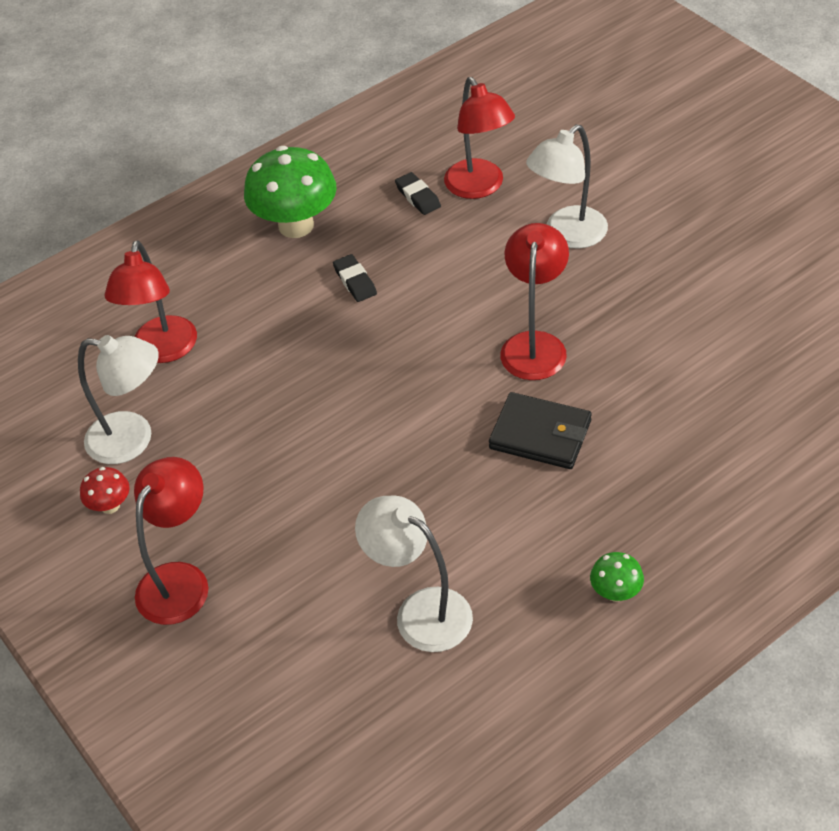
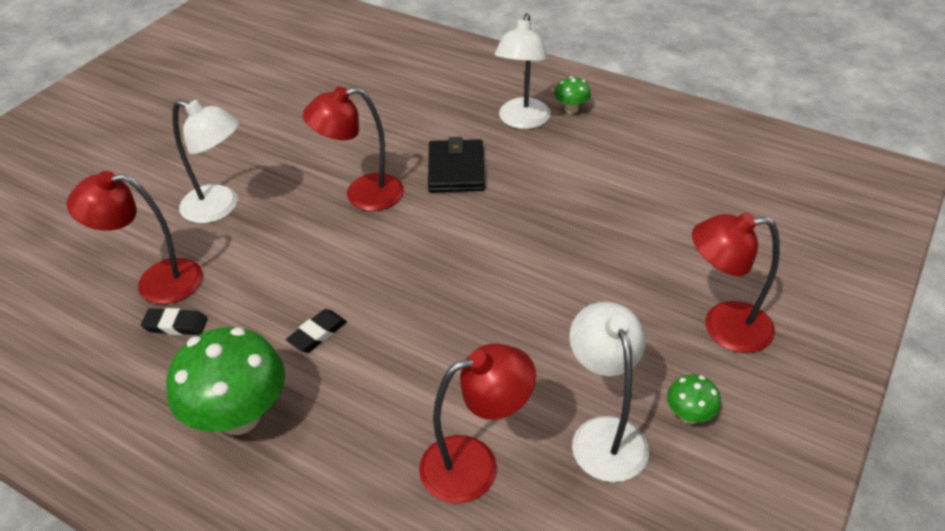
camera: 115 degrees left, 5 degrees down
red mushroom [80,467,130,514] -> green mushroom [667,374,721,424]
white lamp [355,496,473,652] -> white lamp moved to [495,13,551,129]
black eraser [395,172,441,215] -> black eraser turned 60 degrees clockwise [141,308,208,335]
red lamp [444,77,515,199] -> red lamp turned 135 degrees counterclockwise [67,171,203,304]

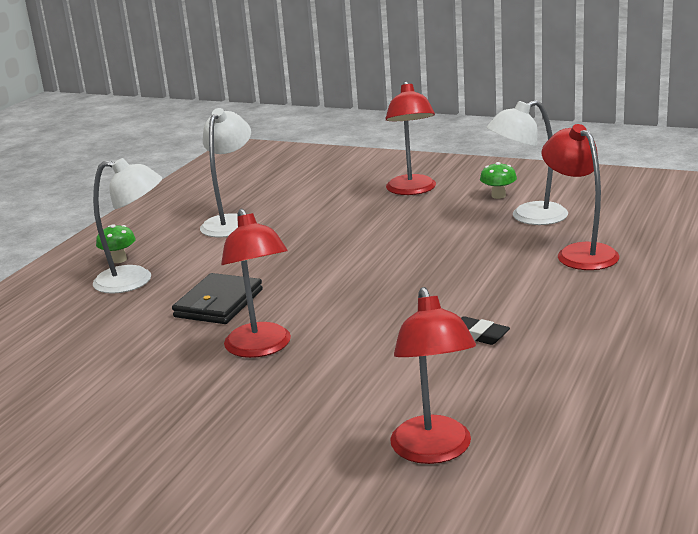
camera: 95 degrees left, 20 degrees down
black eraser [141,308,208,335] -> none
green mushroom [166,327,285,435] -> none
white lamp [172,100,240,223] -> white lamp moved to [200,108,251,237]
black wallet [428,137,485,193] -> black wallet turned 60 degrees counterclockwise [172,273,263,324]

